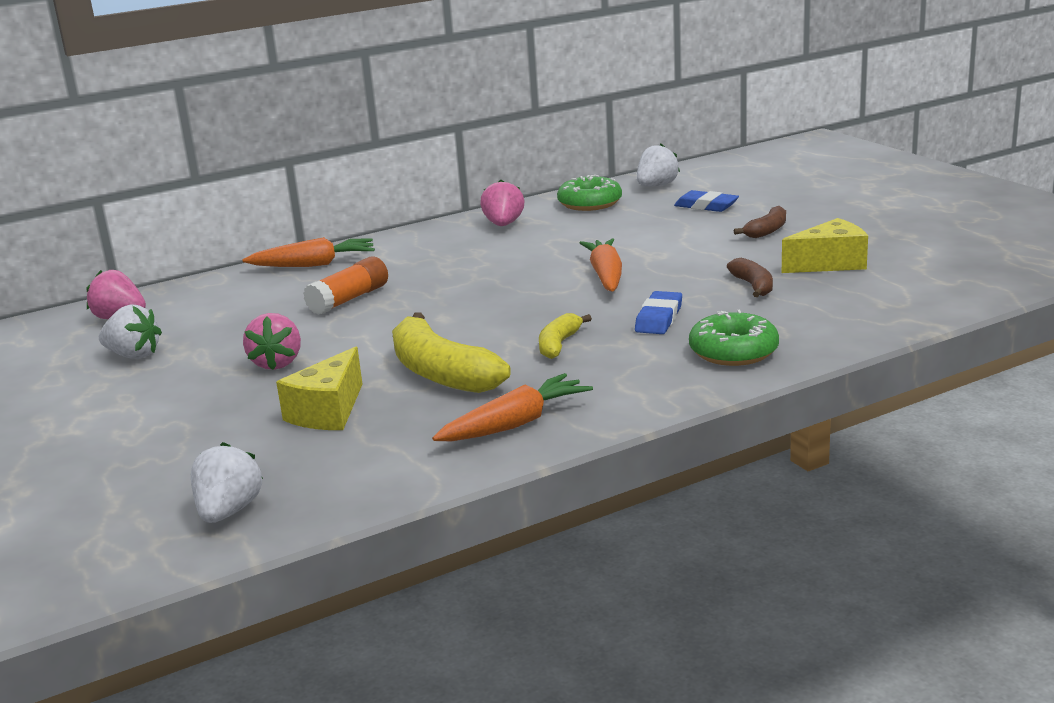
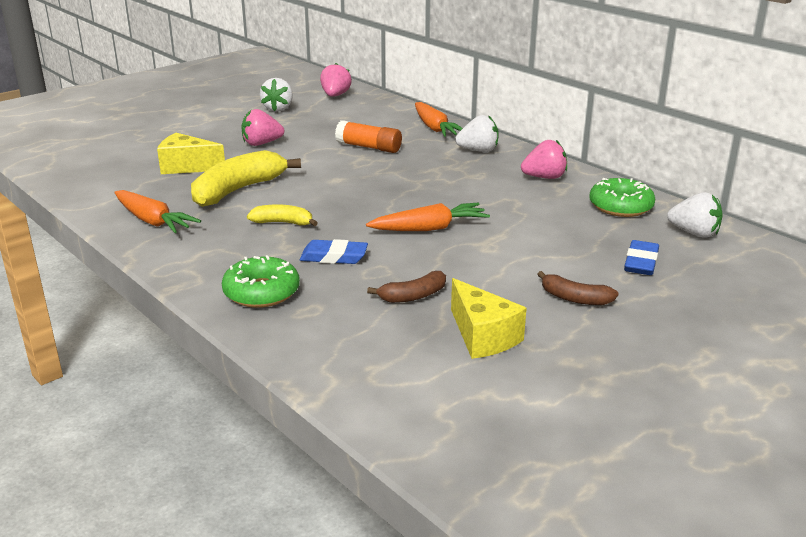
camera: 75 degrees right, 5 degrees up
white strawberry [191,442,263,523] -> white strawberry moved to [455,115,499,152]

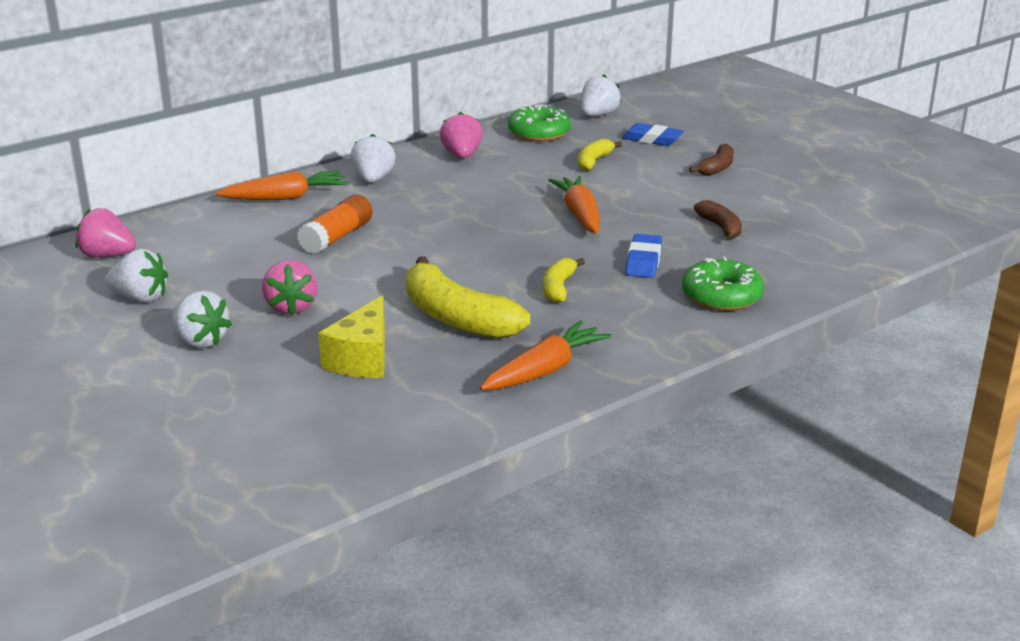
camera: 85 degrees left, 0 degrees up
yellow cheese [451,278,527,359] -> none
none -> white strawberry [172,291,232,348]
none -> yellow banana [578,138,622,171]

